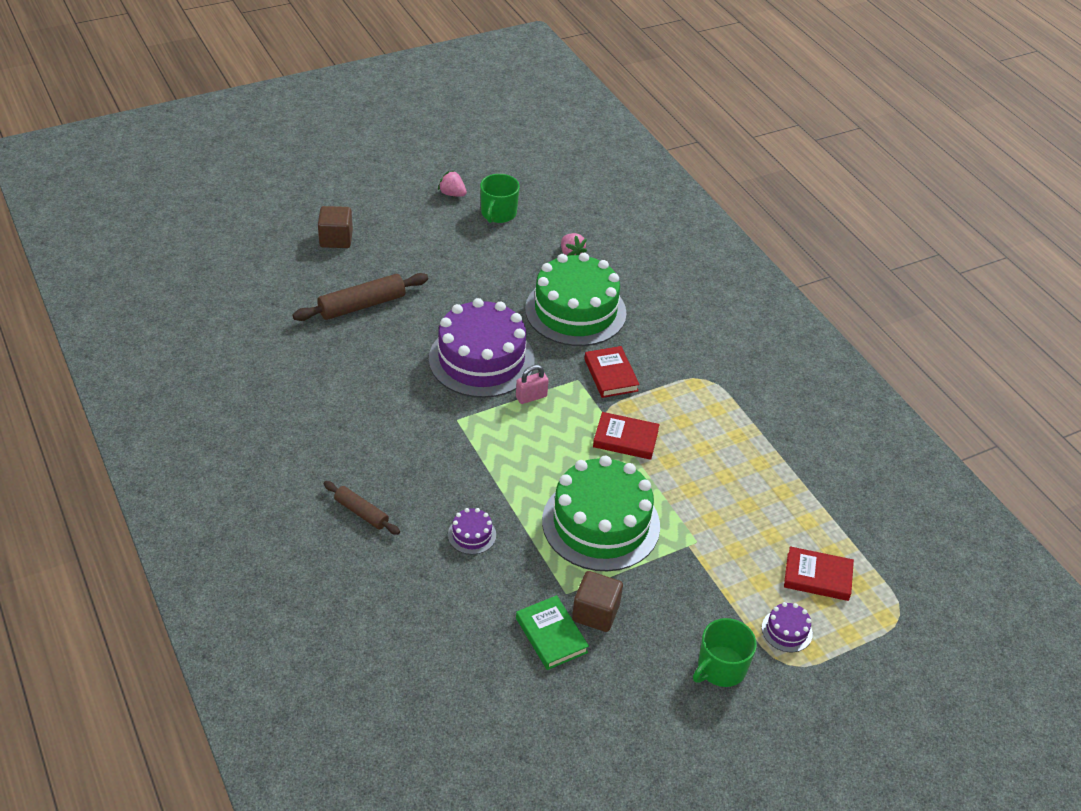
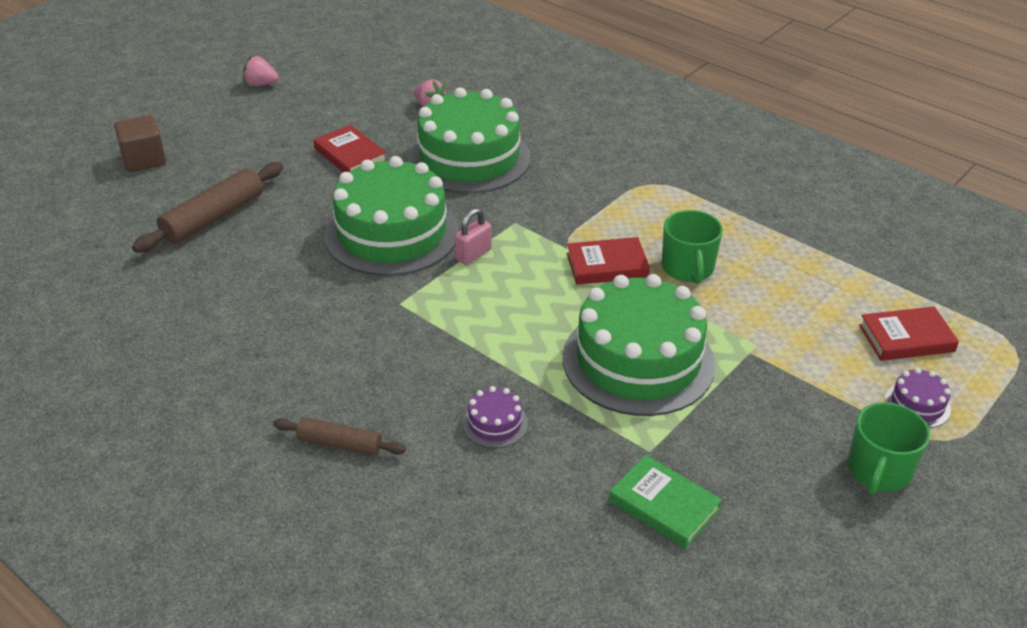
camera: 20 degrees left, 5 degrees down
purple cake [429,298,535,398] -> green cake [324,156,459,276]
green mug [480,174,520,223] -> green mug moved to [662,210,723,284]
brown cube [572,571,623,632] -> none
red book [584,346,640,398] -> red book moved to [313,125,387,172]

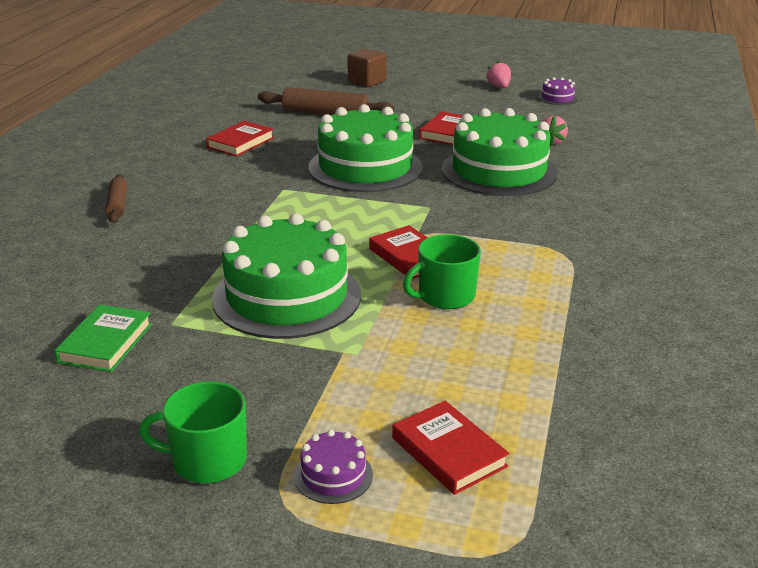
camera: 65 degrees right, 10 degrees down
pink padlock [455,208,492,265] -> none
purple cake [463,386,528,448] -> purple cake moved to [538,77,577,105]
none -> red book [206,121,274,157]

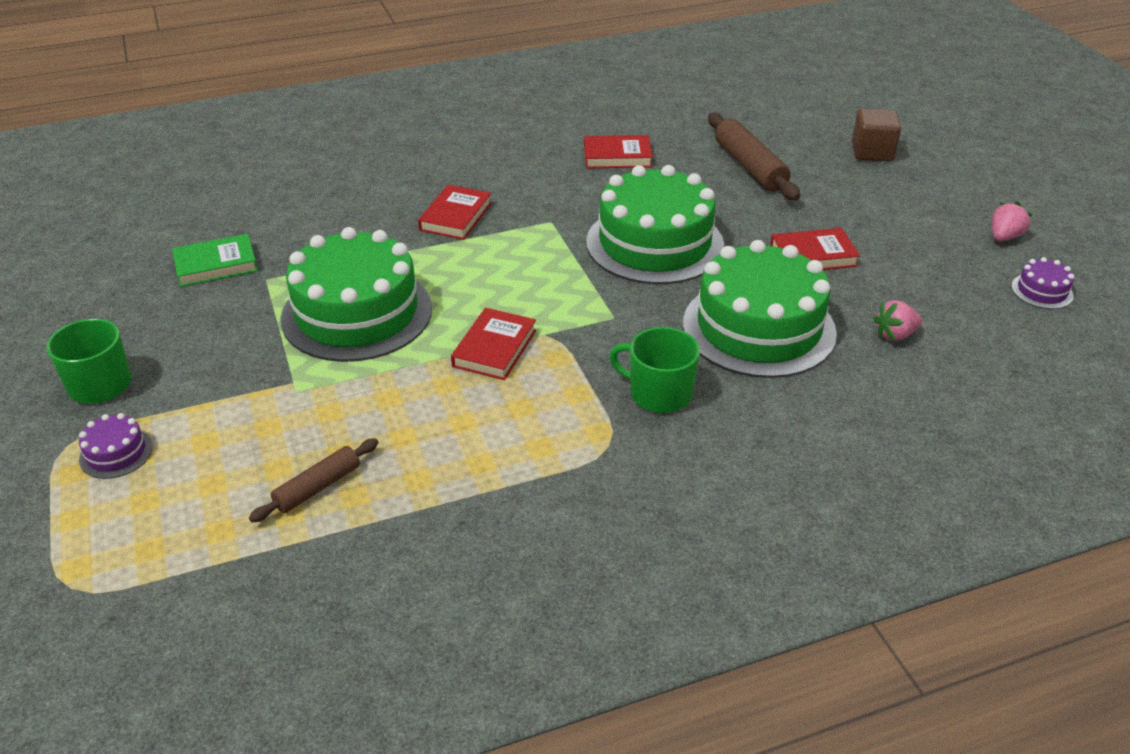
camera: 55 degrees right, 10 degrees up
brown rolling pin [105,174,127,223] -> brown rolling pin moved to [249,438,379,523]
red book [392,401,510,495] -> red book moved to [418,185,492,240]
green mug [403,234,481,309] -> green mug moved to [609,327,700,413]

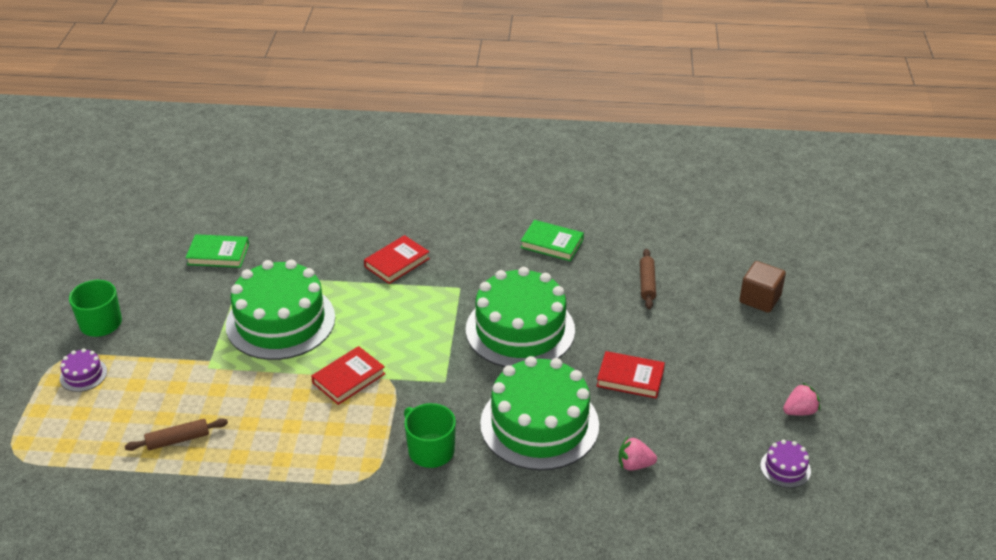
camera: 25 degrees right, 0 degrees up
red book [584,135,653,169] -> green book [520,220,584,261]
brown rolling pin [708,113,800,201] -> brown rolling pin [640,249,656,309], size x0.60

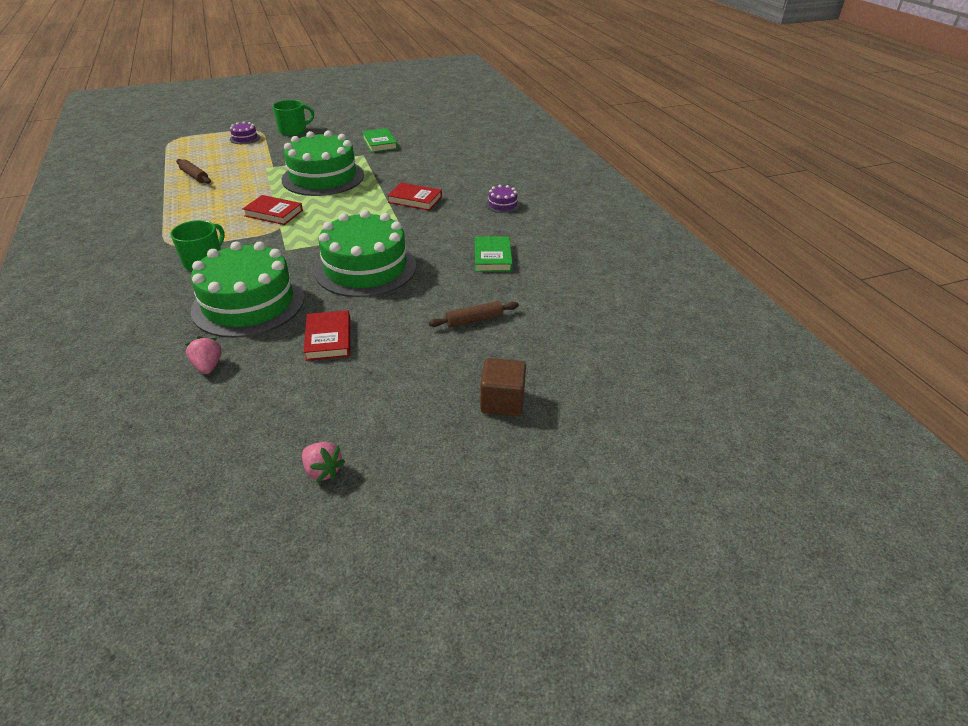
camera: 65 degrees right, 0 degrees up
purple cake [760,440,811,488] -> purple cake moved to [485,185,520,213]

